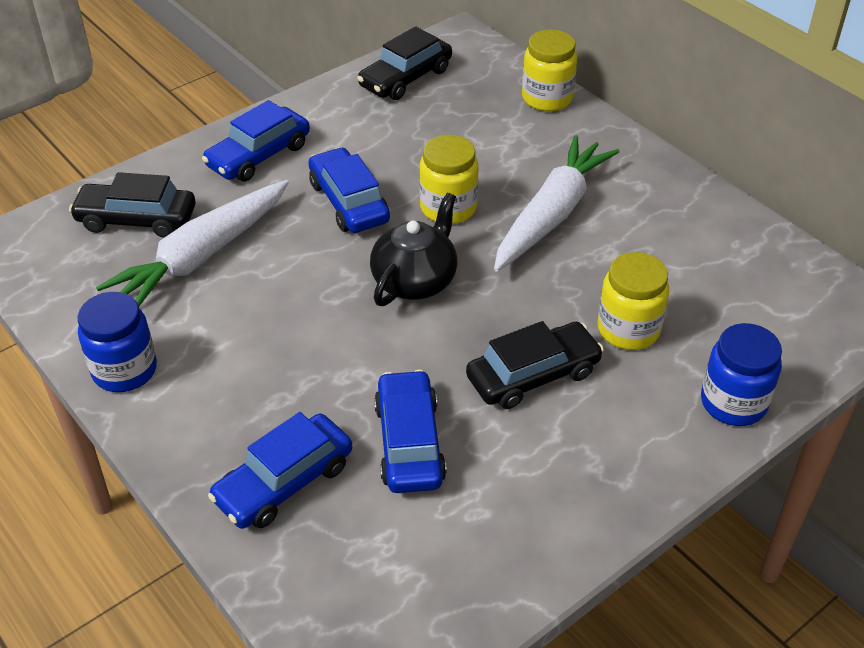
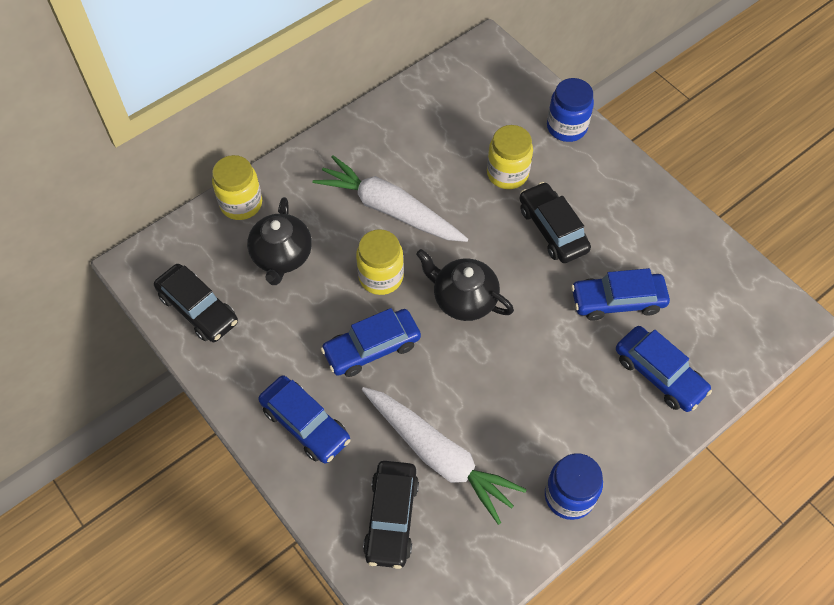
camera: 90 degrees left, 15 degrees up
none -> black teapot [247,197,312,285]

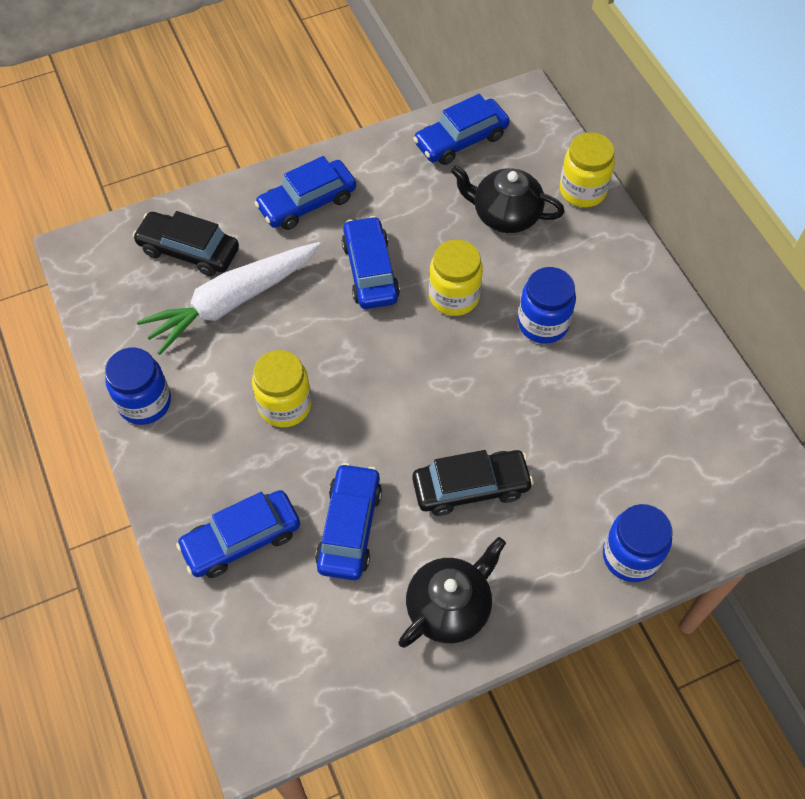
camera: 105 degrees right, 0 degrees up
black car [154,264,238,342] -> blue car [413,94,510,165]
white carrot [313,155,468,242] -> blue jar [518,267,576,344]
black teapot [416,249,514,321] -> black teapot moved to [398,537,506,648]
yellow jar [487,125,533,189] -> yellow jar moved to [252,350,312,427]

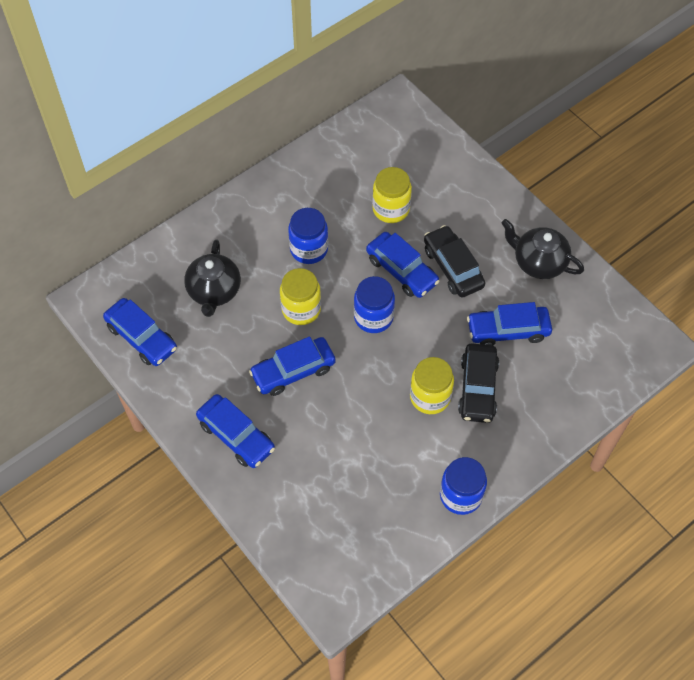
camera: 105 degrees left, 0 degrees up
black car [133,211,239,276] -> black car moved to [458,343,499,423]
white carrot [137,242,321,355] -> none
blue car [176,490,300,578] -> blue car moved to [366,232,440,298]
yellow jar [560,132,615,207] -> yellow jar moved to [372,167,412,223]
blue jar [603,504,672,582] -> blue jar moved to [354,276,395,333]

